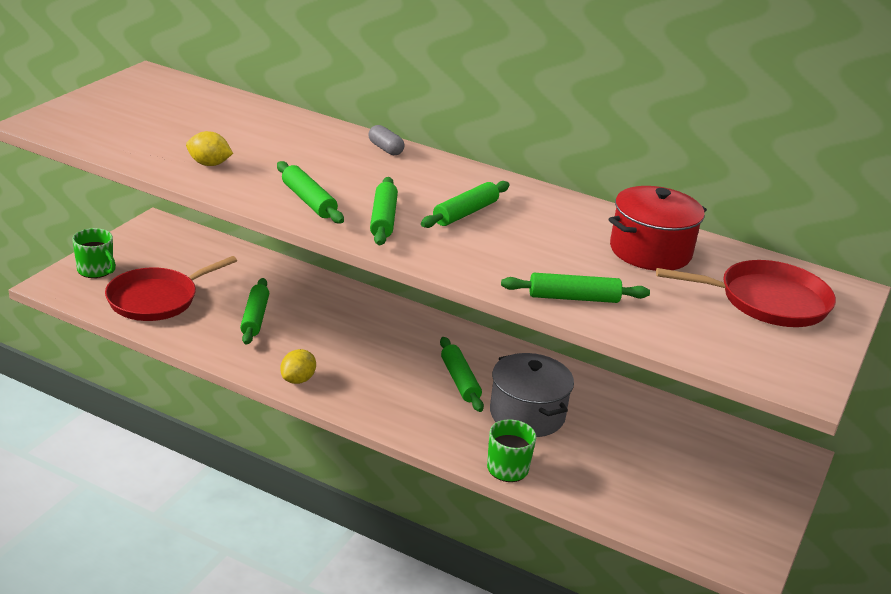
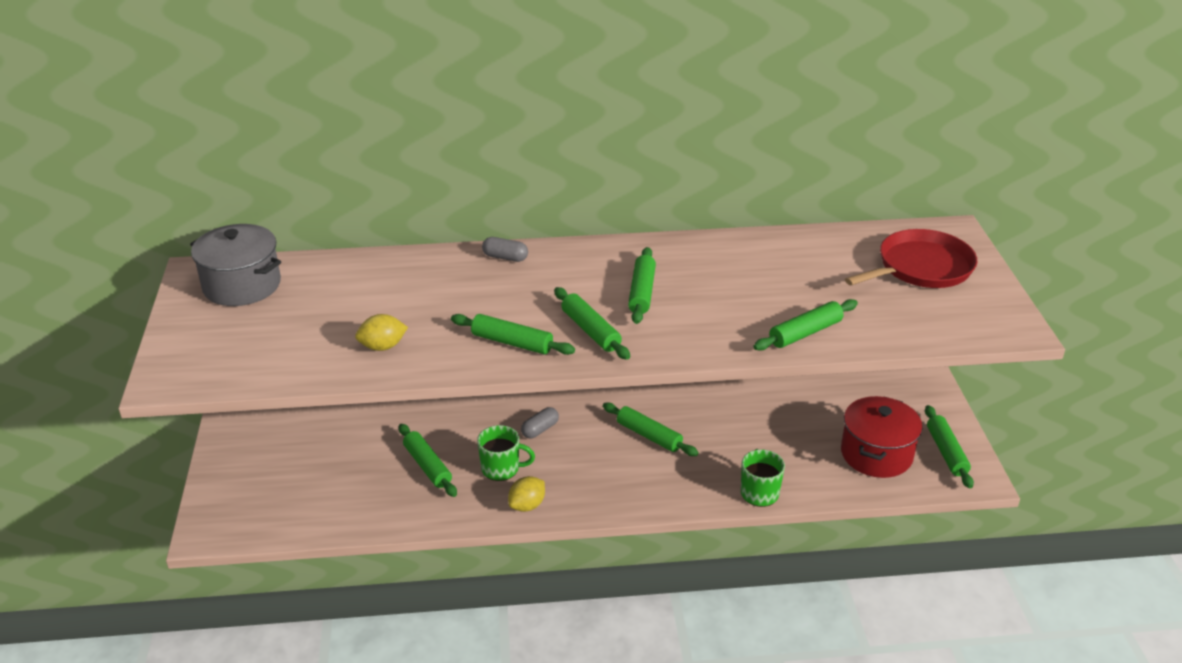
camera: 30 degrees left, 5 degrees up
green mug [72,228,116,278] -> green mug moved to [477,425,535,481]
red pan [105,256,237,321] -> none
yellow lemon [280,349,316,384] -> yellow lemon turned 45 degrees clockwise [508,476,545,512]
grey pot [490,353,574,437] -> grey pot moved to [190,224,281,306]
red pot [608,186,707,271] -> red pot moved to [841,396,923,478]
none -> grey capsule [521,407,559,438]
none -> green rolling pin [925,405,974,488]

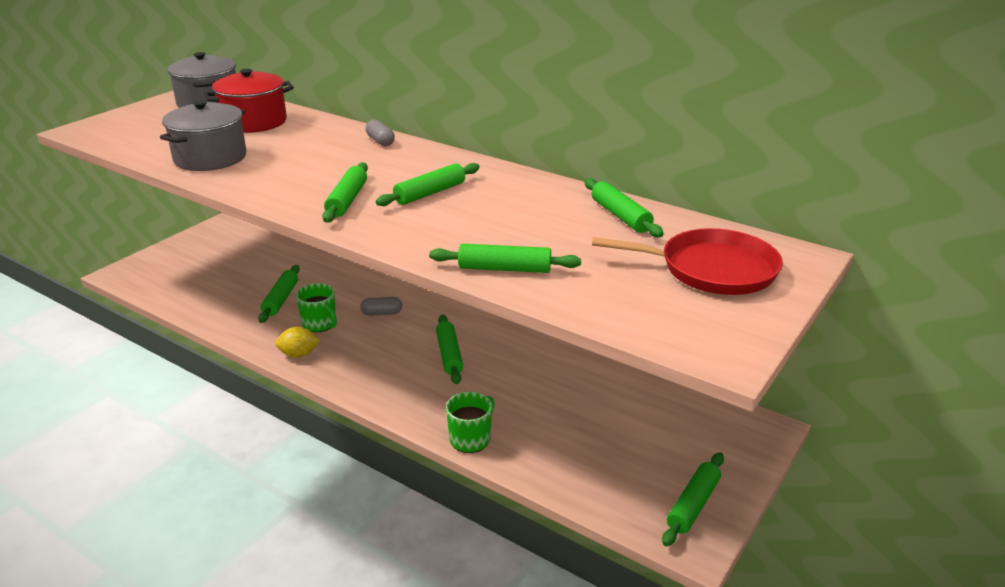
camera: 40 degrees right, 5 degrees down
yellow lemon [355,314,408,351] -> grey pot [160,100,247,171]
green rolling pin [451,314,575,355] -> green rolling pin moved to [584,178,664,237]
red pot [841,396,923,478] -> red pot moved to [204,69,294,133]

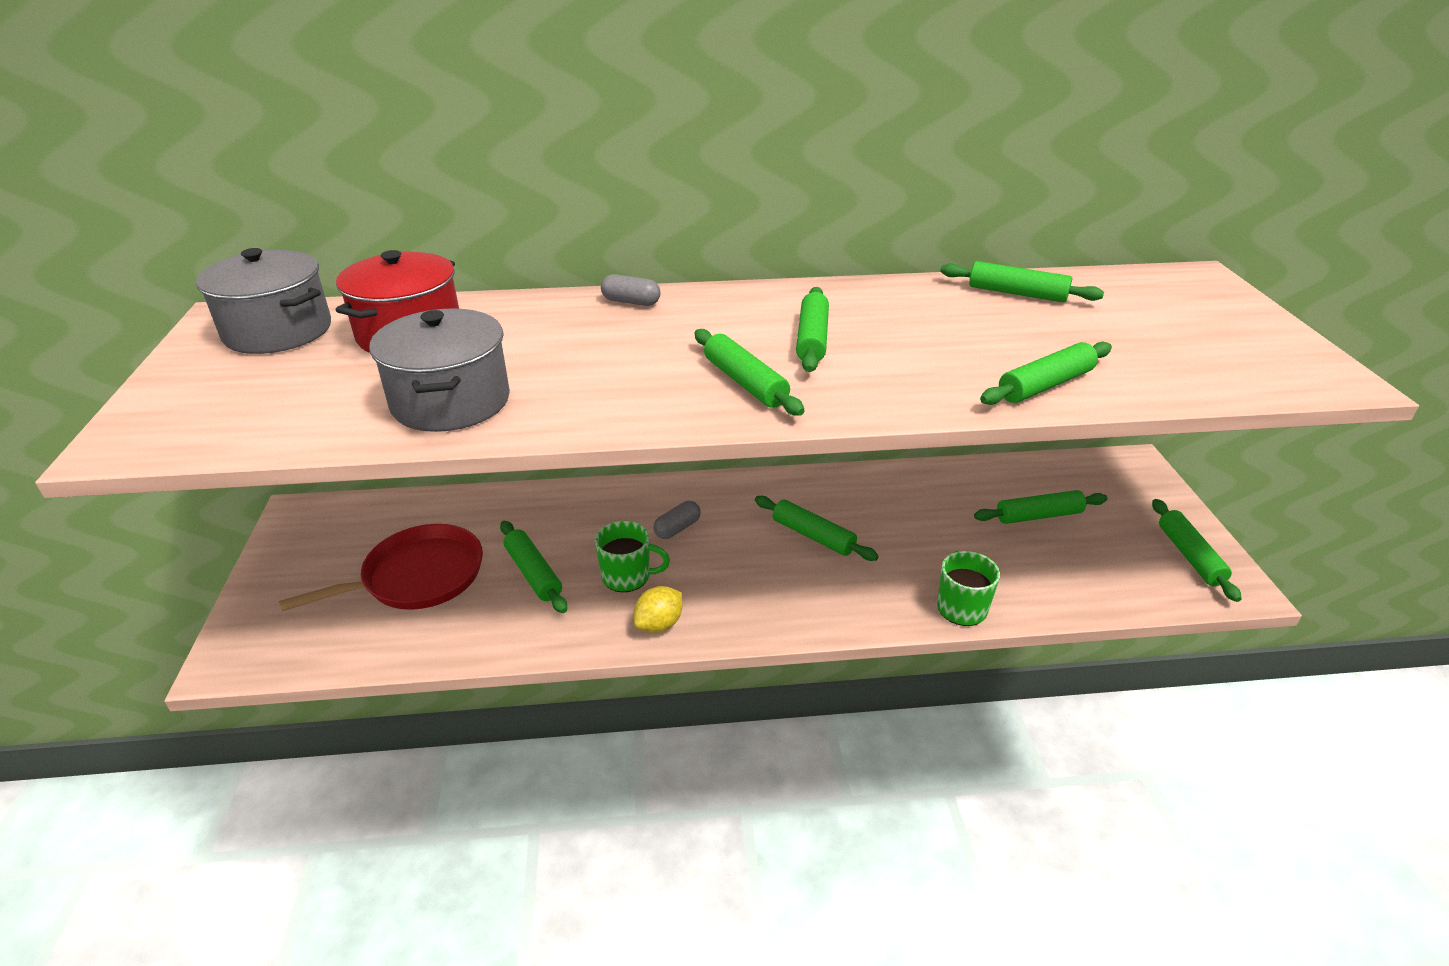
camera: 40 degrees left, 5 degrees up
red pan [592,228,783,295] -> red pan moved to [279,524,483,611]
none -> green rolling pin [974,490,1107,524]

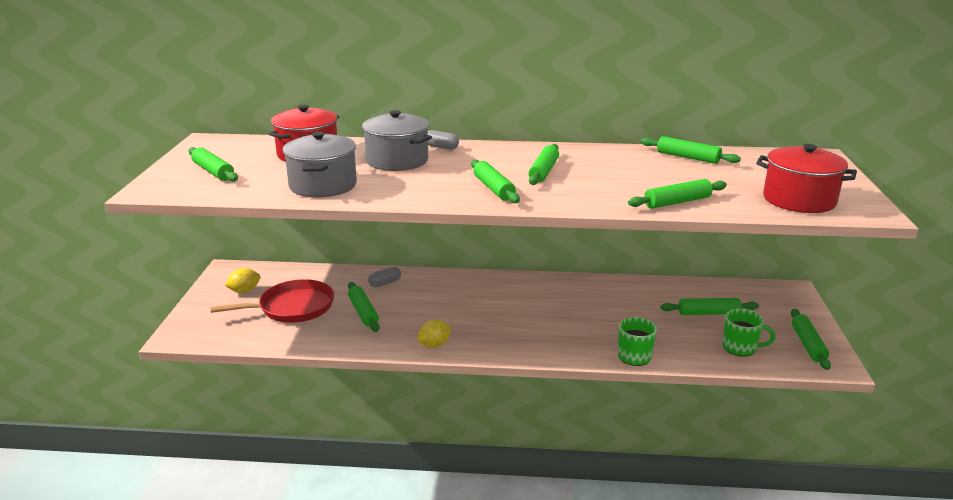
camera: 10 degrees right, 10 degrees down
grey pot [196,248,331,354] -> grey pot moved to [362,110,432,171]
green mug [595,521,670,592] -> green mug moved to [722,309,775,357]
grey capsule [653,501,701,539] -> grey capsule moved to [368,267,401,287]
green rolling pin [755,496,879,561] -> green rolling pin moved to [188,147,238,182]
none -> yellow lemon [225,268,260,293]
none -> red pot [756,144,857,213]

